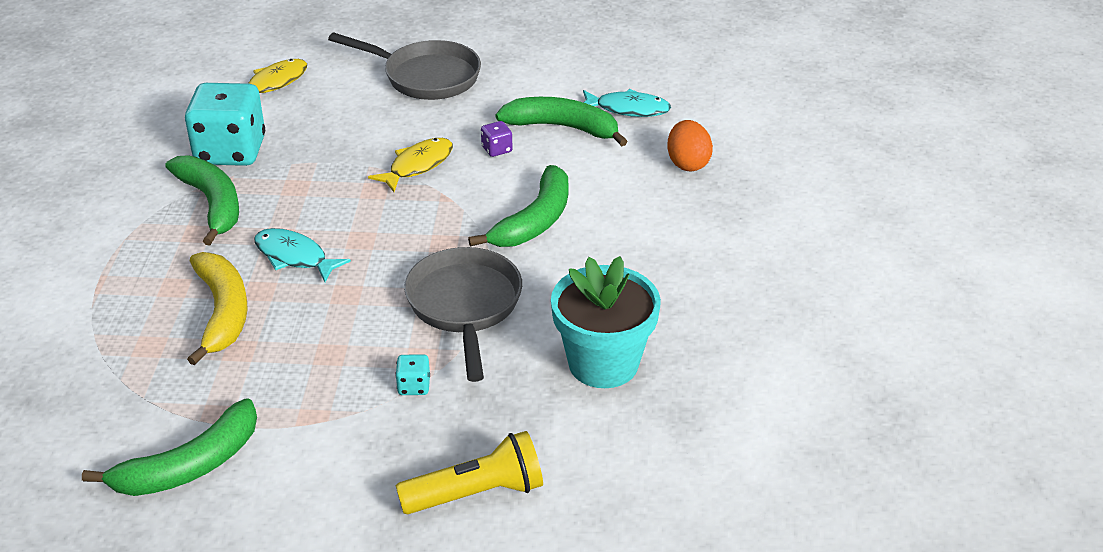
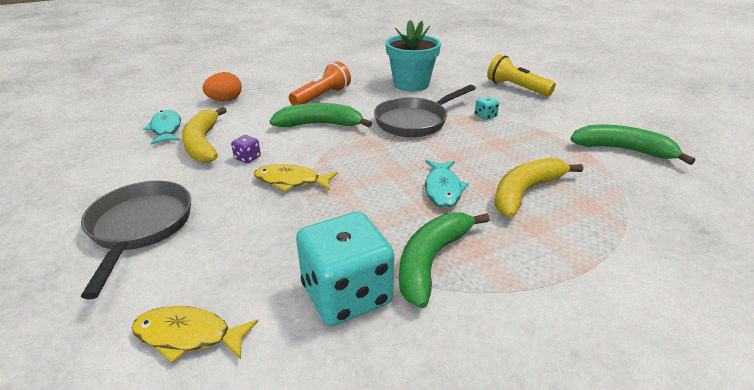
camera: 120 degrees left, 5 degrees down
green banana [495,97,627,146] -> yellow banana [182,107,227,163]
none -> orange flashlight [289,61,351,106]

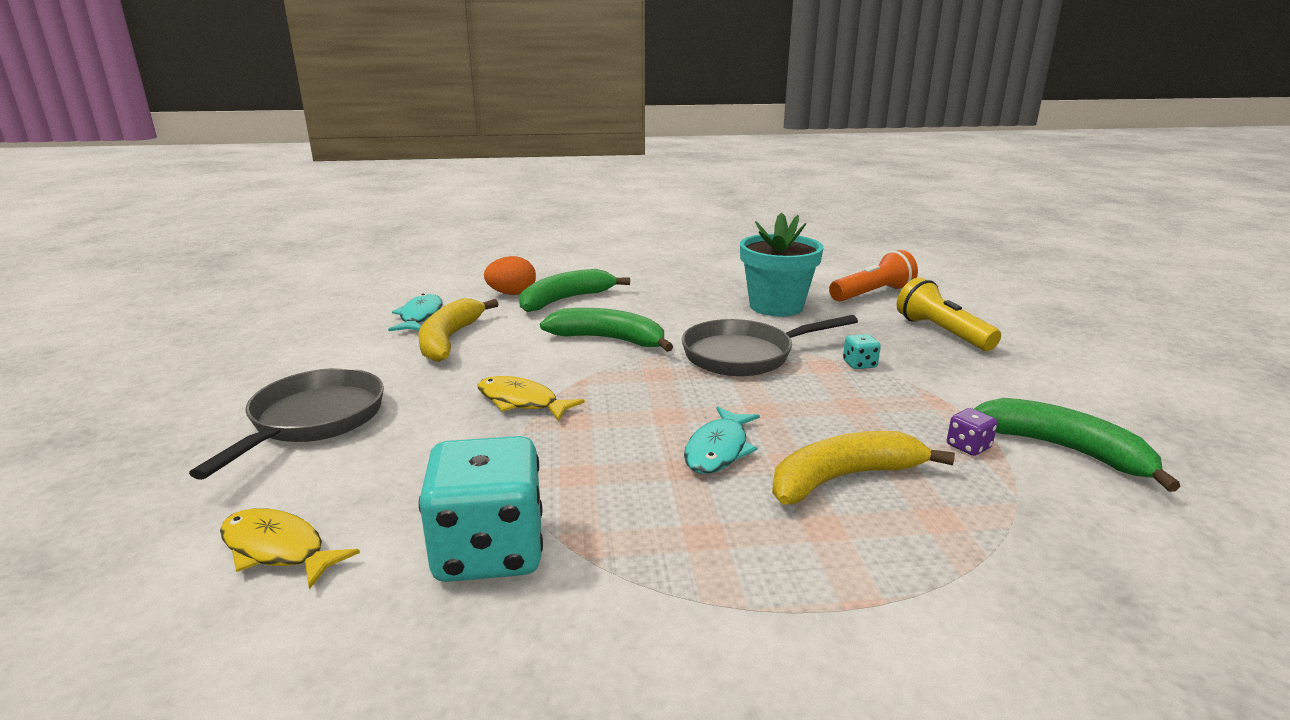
camera: 20 degrees right, 10 degrees down
purple dice [231,135,261,163] -> purple dice moved to [947,408,998,456]
orange flashlight [289,61,351,106] -> orange flashlight moved to [829,250,918,302]
green banana [399,212,490,309] -> green banana moved to [519,269,630,312]

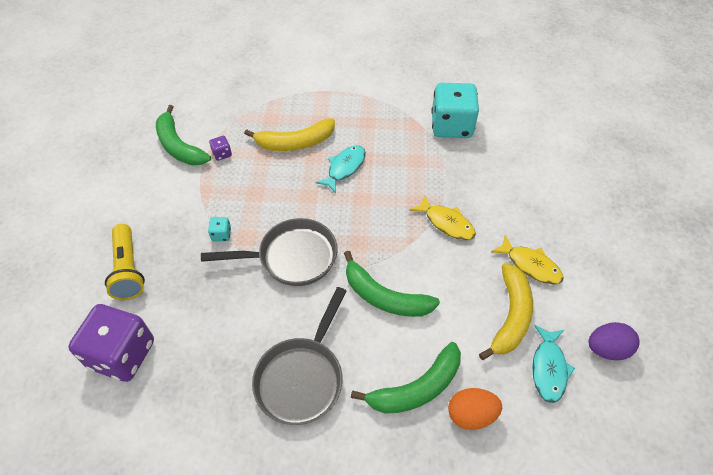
camera: 170 degrees left, 30 degrees up
grey pan [189,368,384,480] -> grey pan moved to [252,287,346,425]
yellow fish [220,508,360,589] -> yellow fish moved to [491,235,564,285]
turquoise flower pot [740,212,823,317] -> none
orange flashlight [829,250,918,302] -> purple dice [68,304,154,382]
none -> purple egg [589,322,640,361]

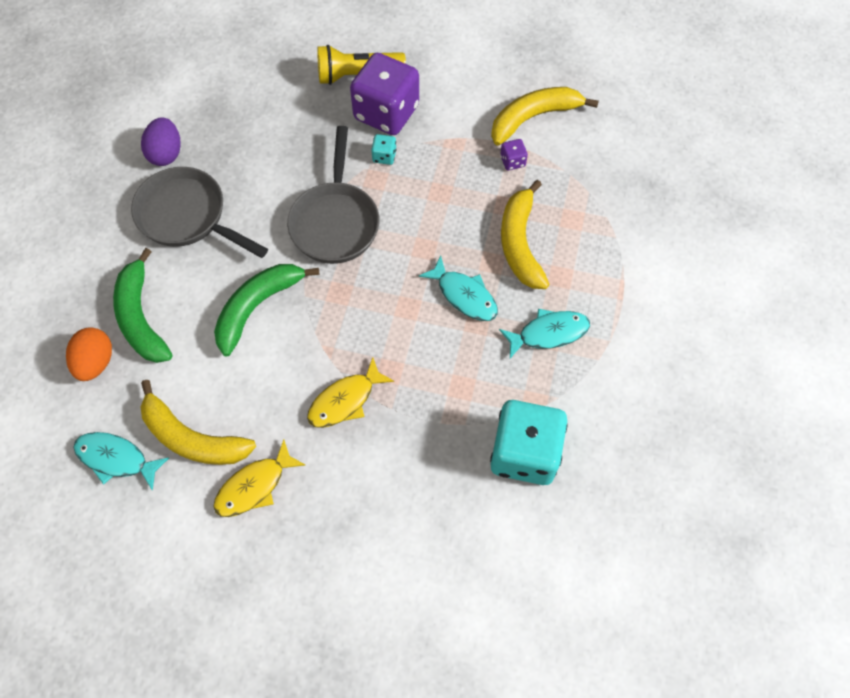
camera: 100 degrees right, 10 degrees up
purple dice [68,304,154,382] -> purple dice moved to [350,53,419,135]
green banana [156,105,211,166] -> yellow banana [491,87,599,145]
purple egg [589,322,640,361] -> purple egg moved to [141,117,181,166]
none -> turquoise fish [499,309,590,358]

